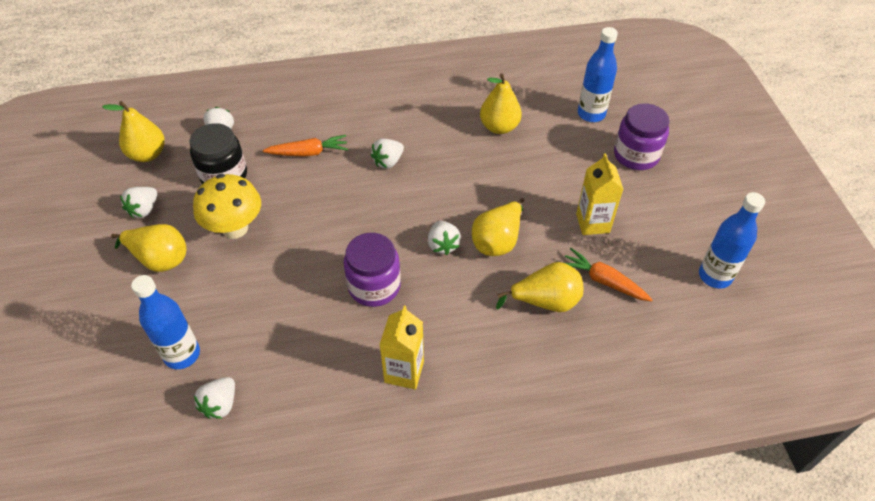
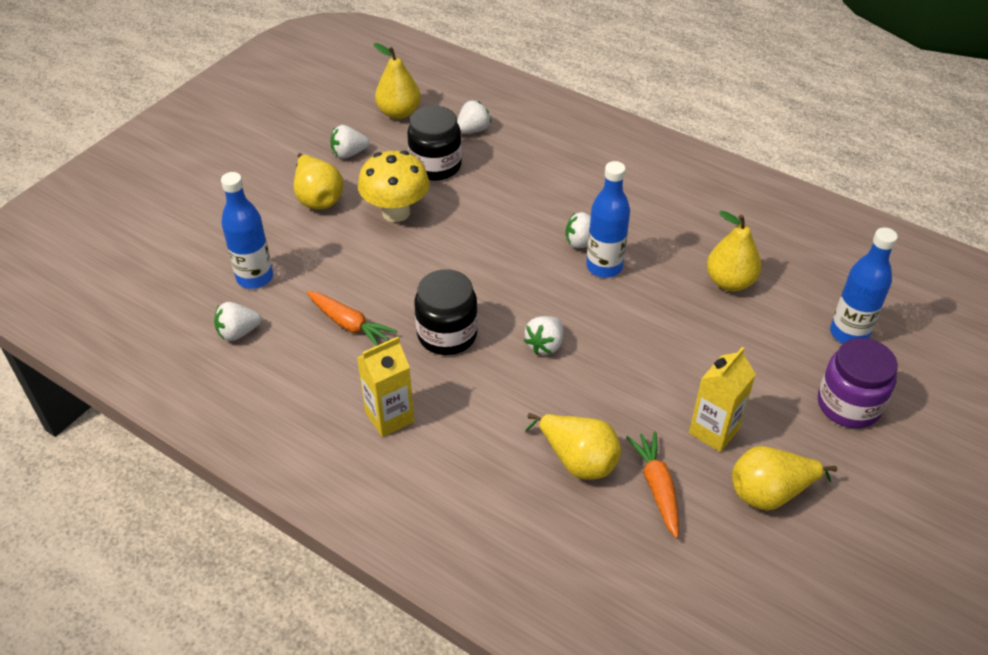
camera: 45 degrees right, 5 degrees down
orange carrot [263,135,348,157] -> orange carrot moved to [307,291,397,346]
purple jar [344,233,401,307] -> black jar [414,269,478,355]
yellow pear [472,198,524,256] -> yellow pear moved to [732,446,837,511]
blue bottle [699,192,765,289] -> blue bottle moved to [586,161,630,278]

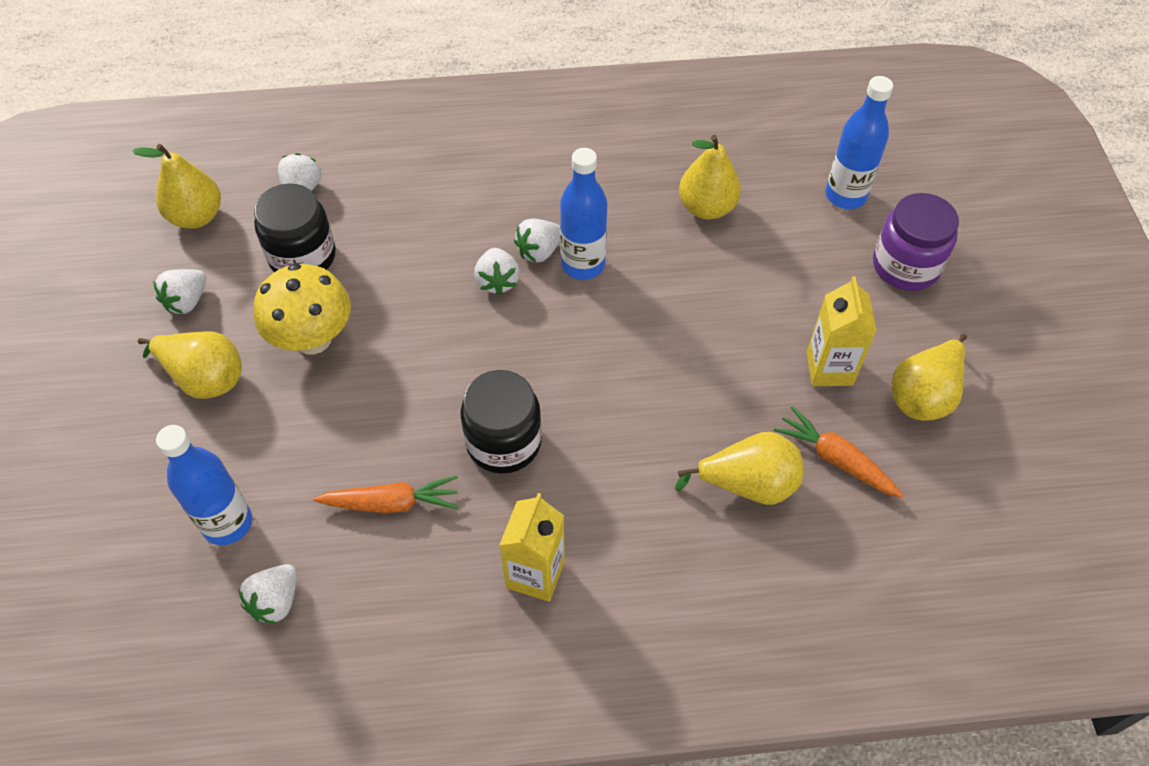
camera: 40 degrees left, 10 degrees up
white strawberry [524,316,563,355] -> white strawberry moved to [474,248,520,296]

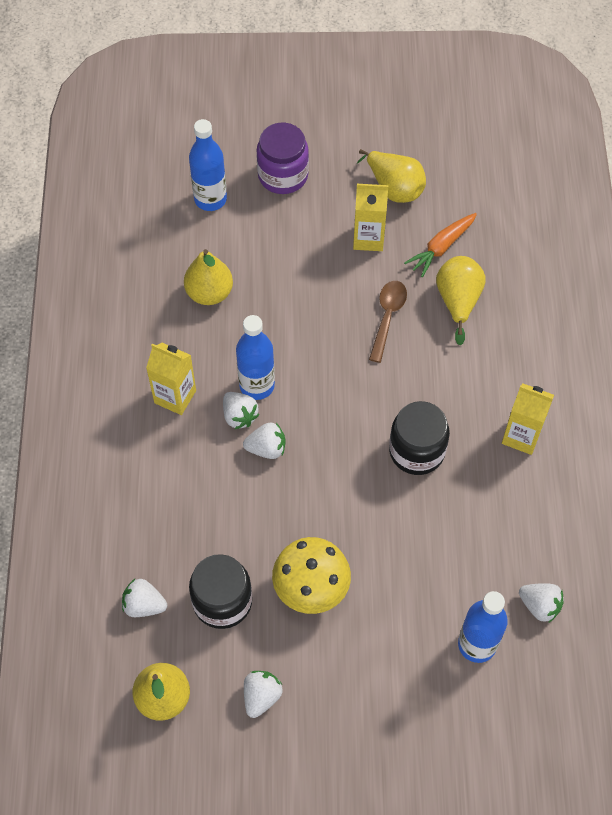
camera: 85 degrees left, 5 degrees up
yellow pear [138,331,242,399] -> none
white strawberry [153,269,206,314] -> white strawberry turned 105 degrees counterclockwise [244,671,283,718]
orange carrot [313,476,458,513] -> none
none -> yellow carton [146,343,196,415]
none -> brown spoon [369,281,407,363]

